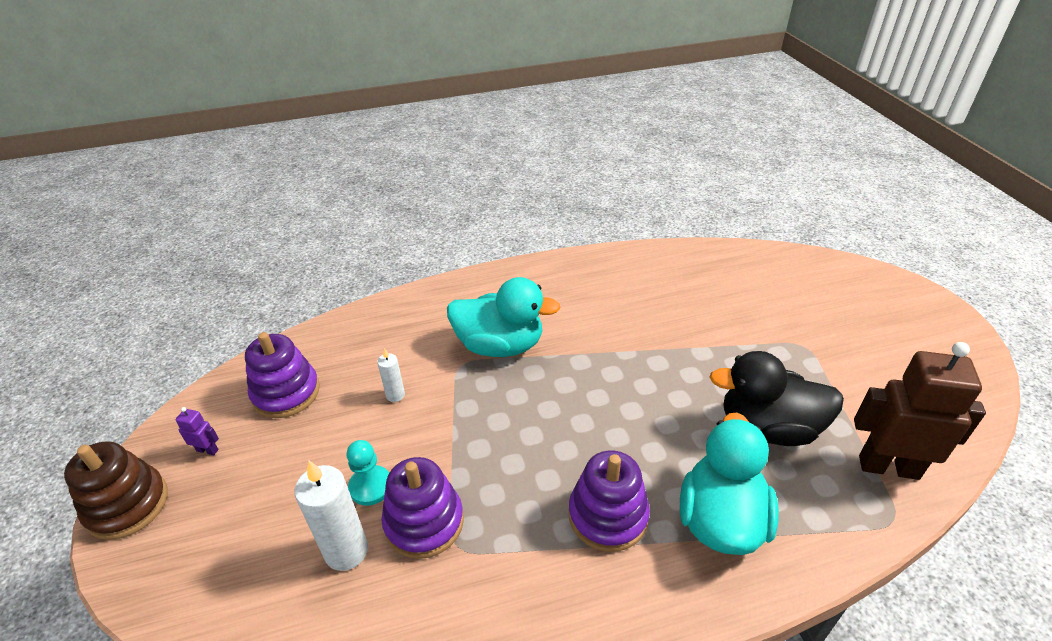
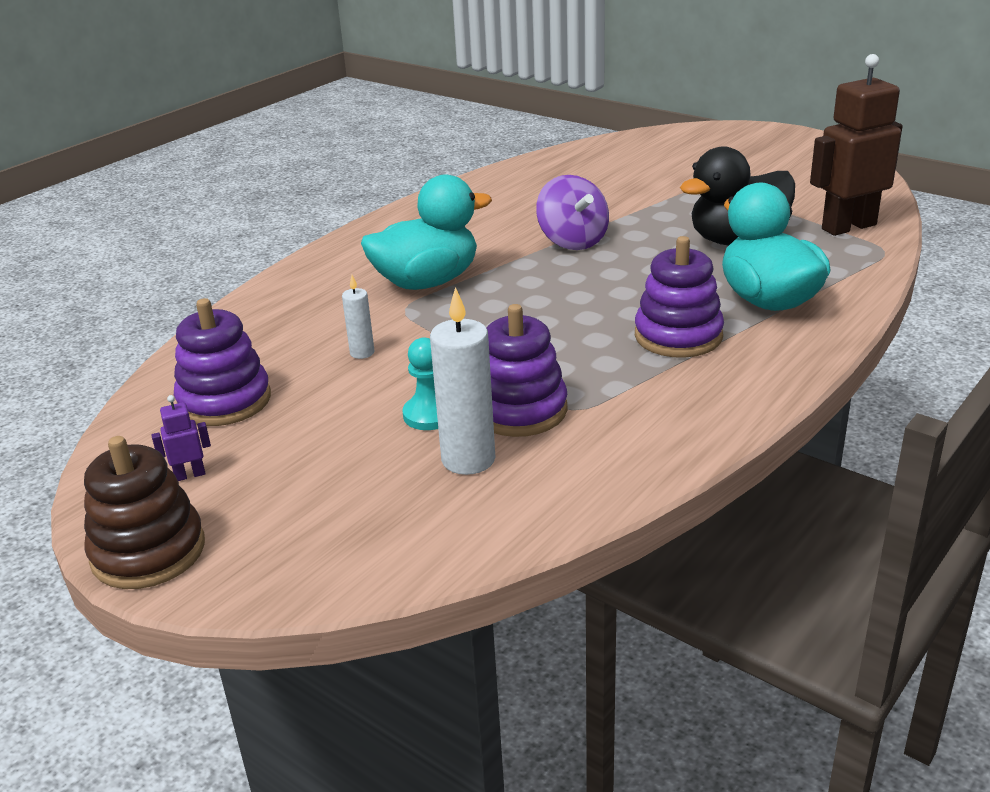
camera: 35 degrees left, 10 degrees down
none -> purple spinning top [536,175,609,250]

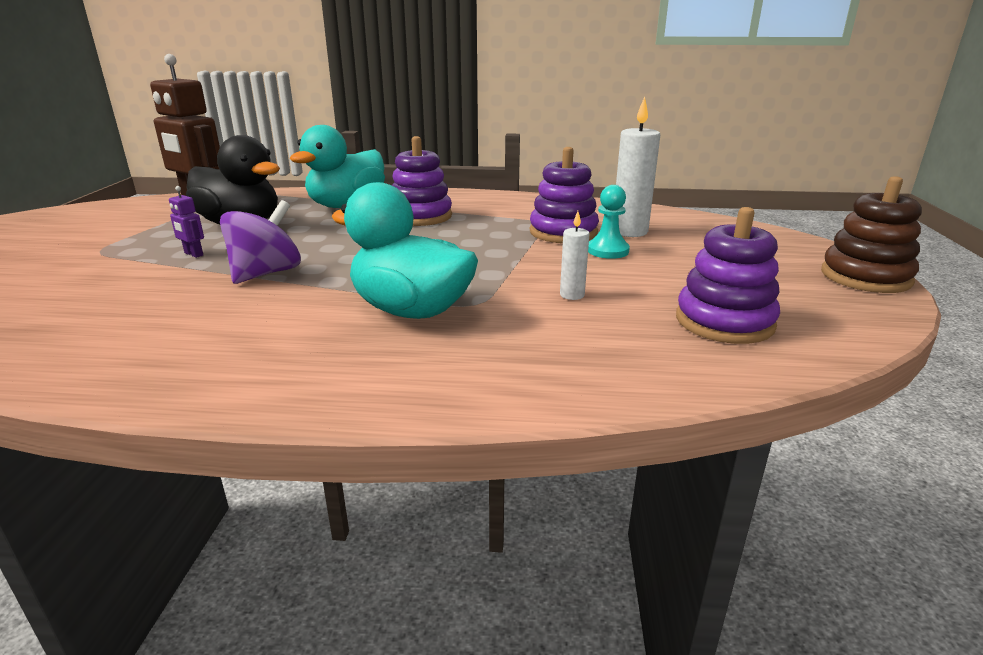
camera: 125 degrees left, 5 degrees down
purple robot [151,395,211,481] -> purple robot moved to [169,186,204,258]

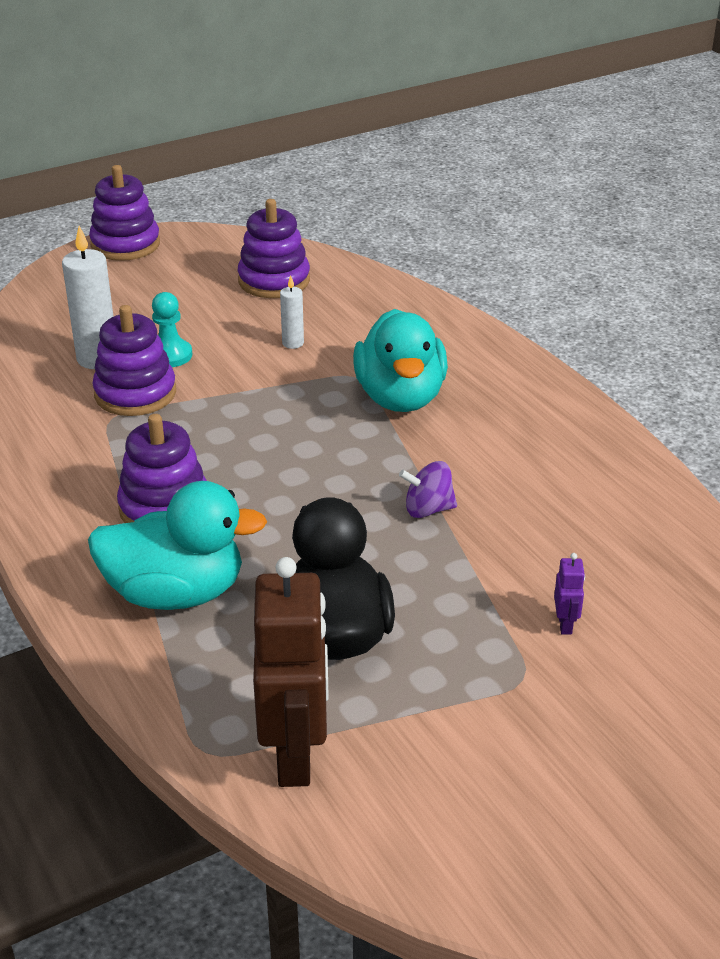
camera: 125 degrees left, 10 degrees up
purple robot [169,186,204,258] -> purple robot moved to [554,553,585,635]
purple spinning top [220,200,301,284] -> purple spinning top [399,461,457,518], size x0.66
brown stacking toy [821,176,922,293] -> purple stacking toy [89,165,160,261]

